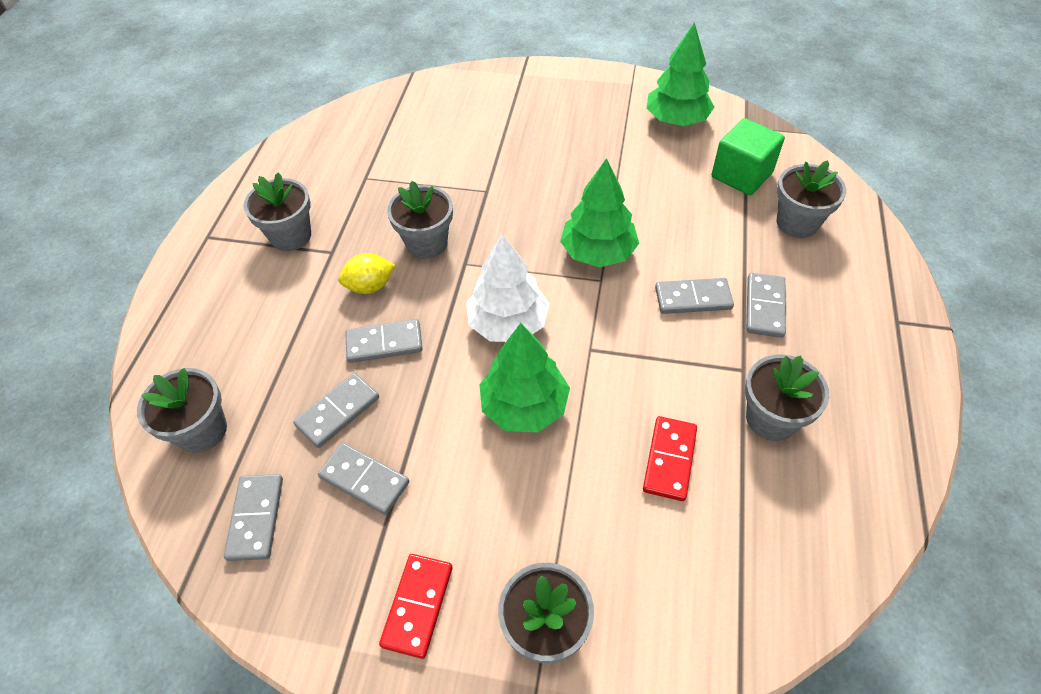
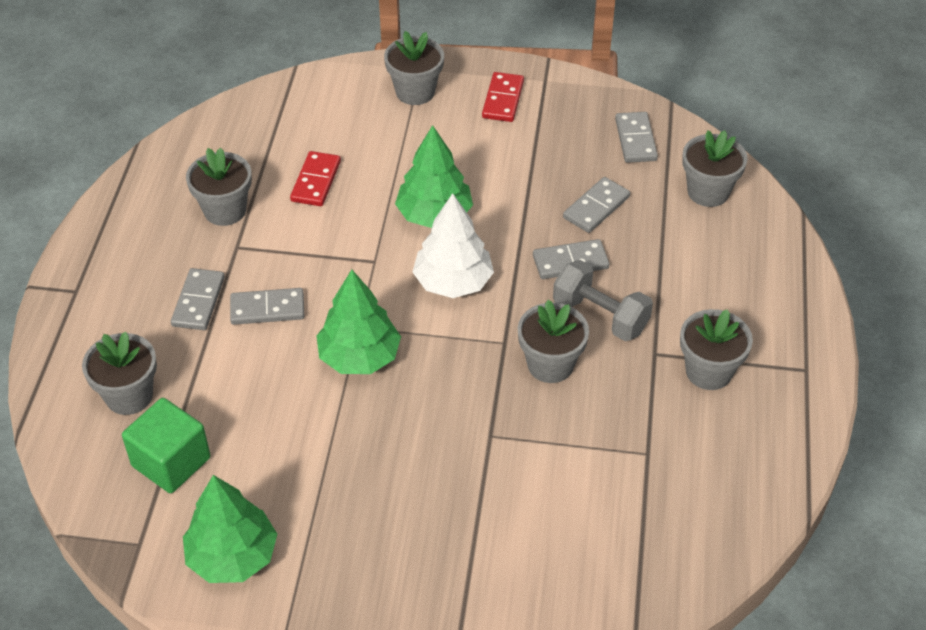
camera: 175 degrees right, 5 degrees down
grey domino [318,443,409,515] -> none
yellow lemon [338,253,395,294] -> grey dumbbell [553,260,653,341]

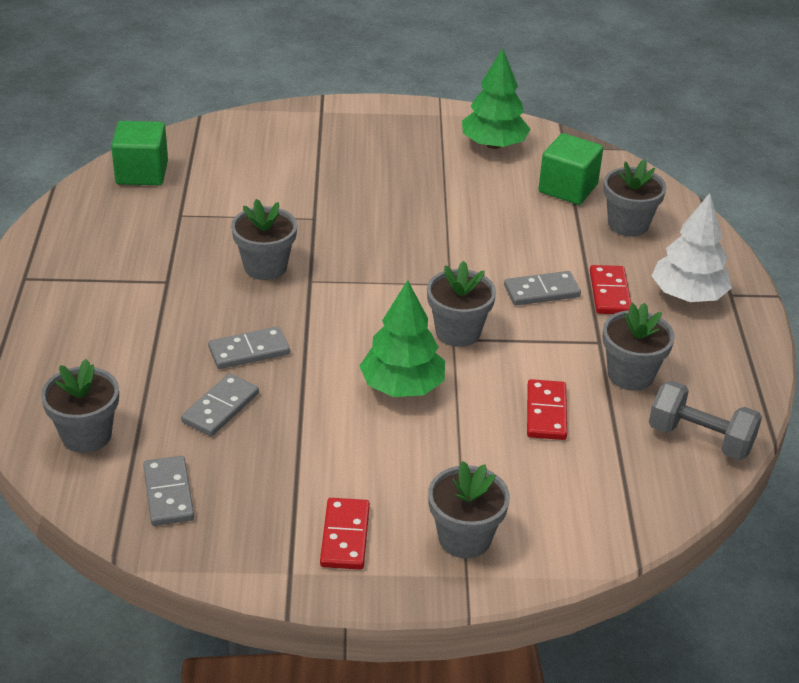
camera: 170 degrees right, 10 degrees down
grey domino [171,268,225,330] -> red domino [590,265,631,314]
green tree [316,270,401,374] -> none
white tree [413,193,494,298] -> white tree moved to [652,193,732,302]
grey dumbbell [553,260,653,341] -> grey dumbbell moved to [649,381,762,460]
grey flower pot [680,309,753,390] -> grey flower pot moved to [427,261,496,347]
none -> green cube [111,121,168,185]

